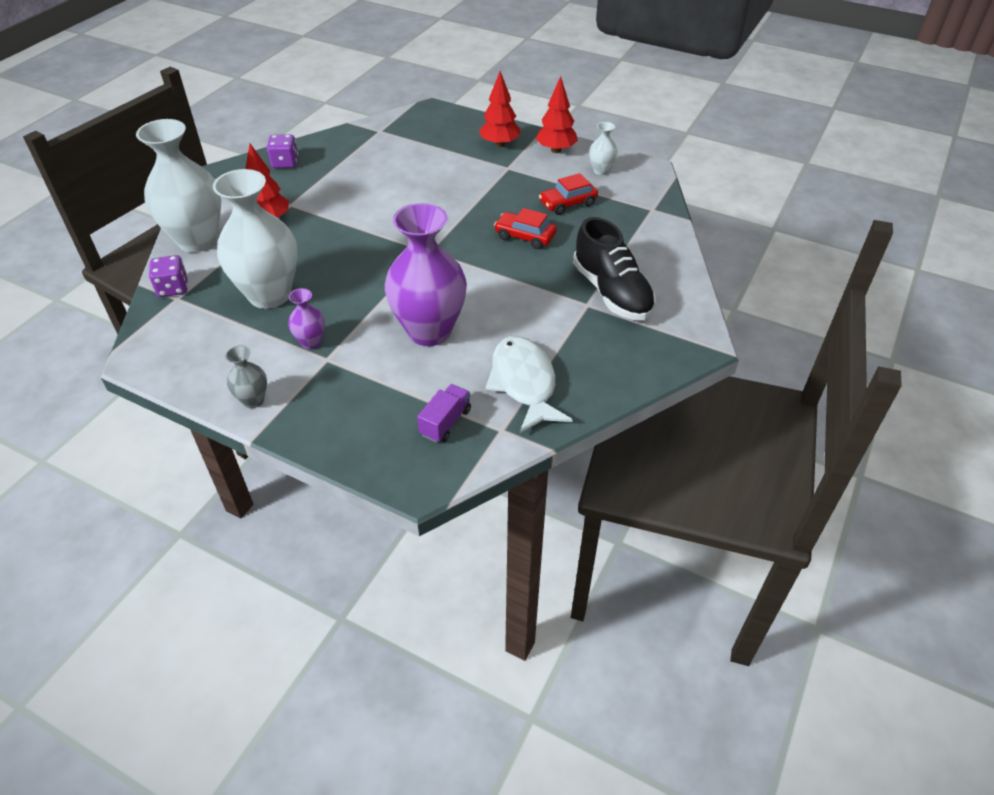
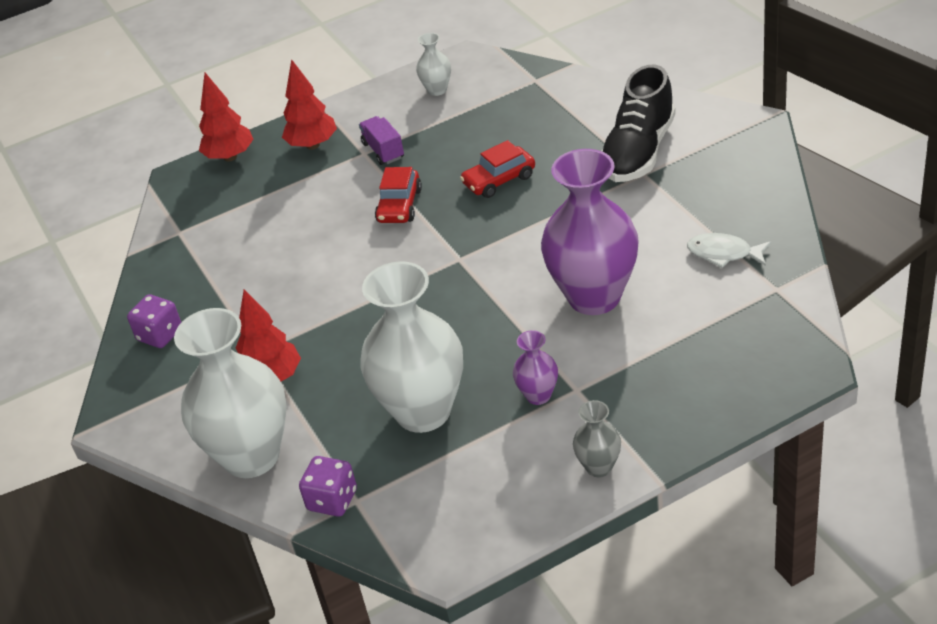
camera: 50 degrees left, 5 degrees down
purple truck [417,384,471,443] -> purple truck moved to [359,116,404,165]
white fish [486,336,573,433] -> white fish [687,233,771,268], size x0.59
red tree [536,76,578,153] -> red tree moved to [199,73,253,161]
red car [539,173,598,215] -> red car moved to [375,167,422,223]
black shoe [573,217,656,320] -> black shoe turned 105 degrees clockwise [602,65,676,182]

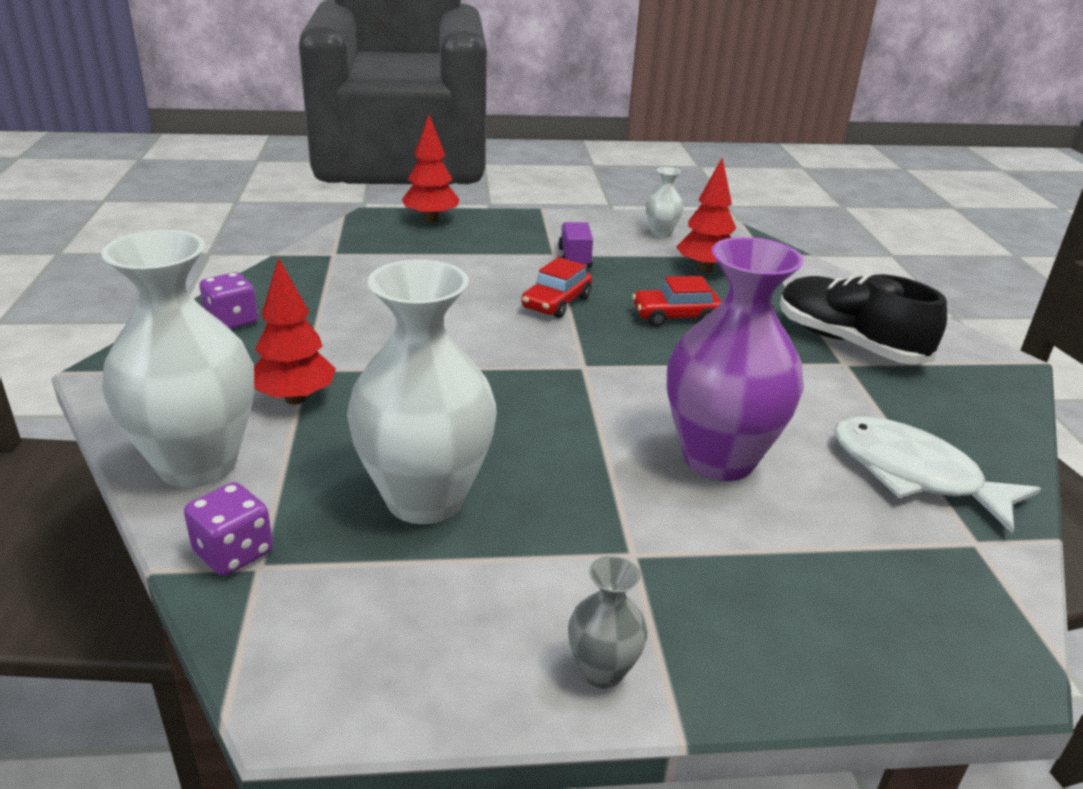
camera: 15 degrees right, 10 degrees down
red tree [282,59,337,150] -> red tree moved to [676,158,736,273]
purple vase [513,330,558,405] -> none
black shoe [602,65,676,182] -> black shoe turned 90 degrees clockwise [780,273,947,365]
white fish [687,233,771,268] -> white fish [834,416,1041,534], size x1.70

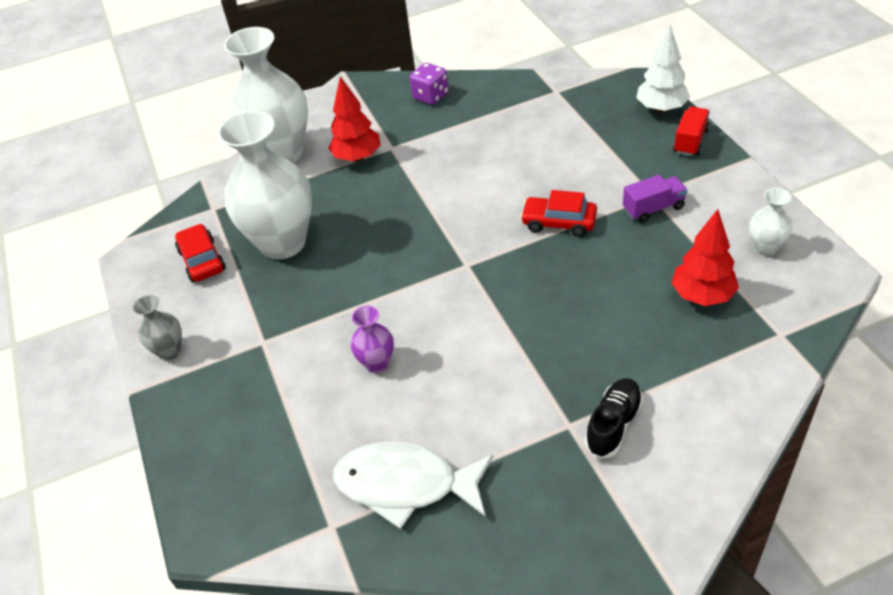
camera: 80 degrees right, 15 degrees up
purple dice [184,482,273,576] -> none
red tree [402,115,460,223] -> white tree [636,25,690,113]
red car [632,276,722,327] -> red car moved to [175,224,226,282]
purple vase [667,237,804,481] -> purple vase [351,306,394,373], size x0.45
black shoe [780,273,947,365] -> black shoe [585,378,643,459], size x0.58
white fish [834,416,1041,534] -> white fish turned 105 degrees counterclockwise [333,442,494,529]
none -> red truck [673,107,710,156]

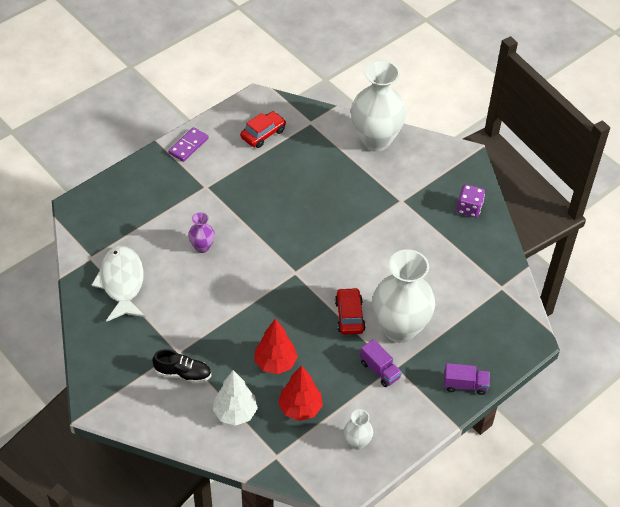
camera: 65 degrees right, 5 degrees up
grey vase [133,295,182,360] -> purple domino [168,127,208,162]
white vase [217,111,312,259] -> white vase moved to [372,249,435,343]
red tree [328,76,381,162] -> red tree moved to [254,318,298,374]
white tree [636,25,690,113] -> white tree moved to [213,370,258,426]
red truck [673,107,710,156] -> purple truck [444,363,490,395]

